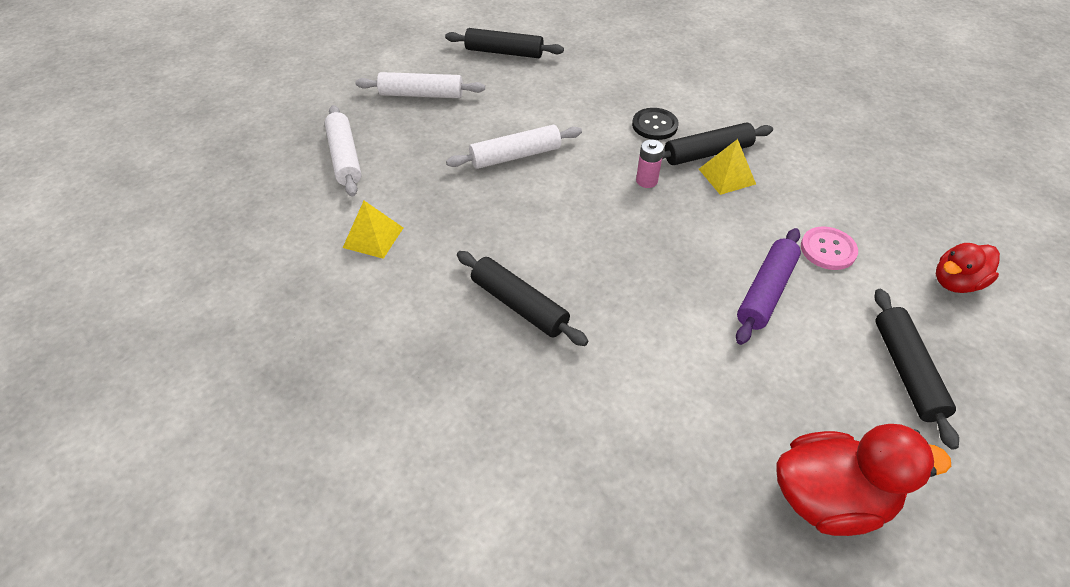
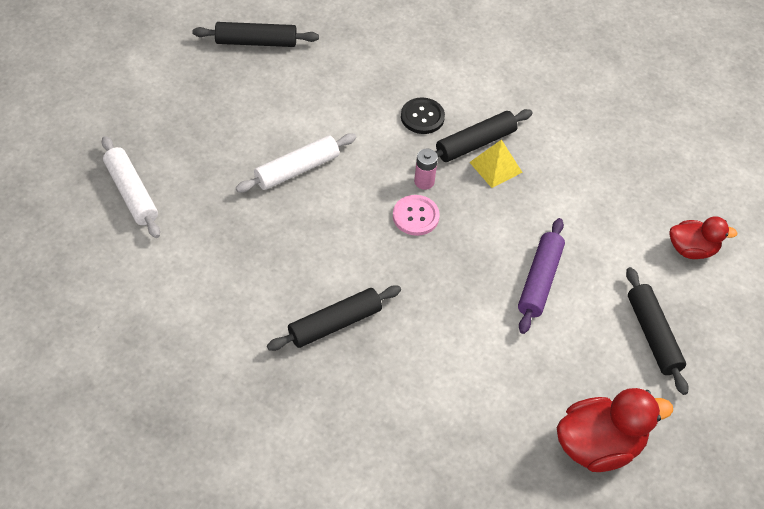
camera: 15 degrees left, 5 degrees up
yellow pyramid [343,201,403,259] -> none
white rolling pin [356,72,485,98] -> none
black rolling pin [457,251,588,346] -> black rolling pin turned 60 degrees counterclockwise [267,285,401,351]
pink button [801,227,858,270] -> pink button moved to [393,195,440,236]
red duck [936,243,1000,293] -> red duck turned 135 degrees counterclockwise [670,216,738,259]

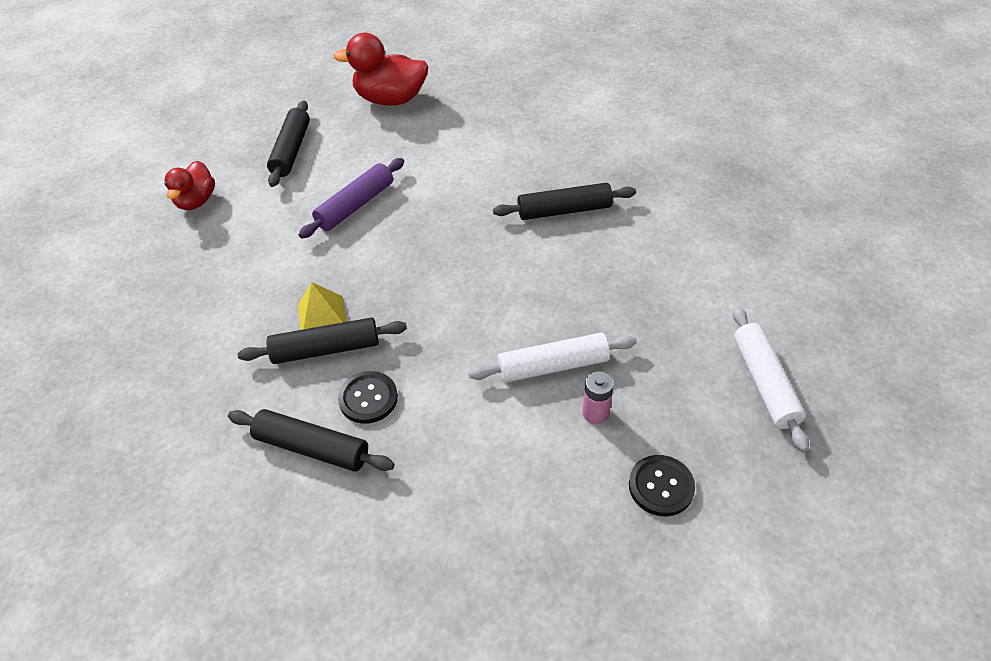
camera: 155 degrees left, 5 degrees down
black rolling pin [192,22,319,47] -> black rolling pin moved to [228,409,395,472]
pink button [393,195,440,236] -> none
pink battery [414,149,438,190] -> pink battery moved to [583,371,614,424]
red duck [670,216,738,259] -> red duck turned 105 degrees counterclockwise [164,161,215,210]
none -> black button [629,455,695,516]

